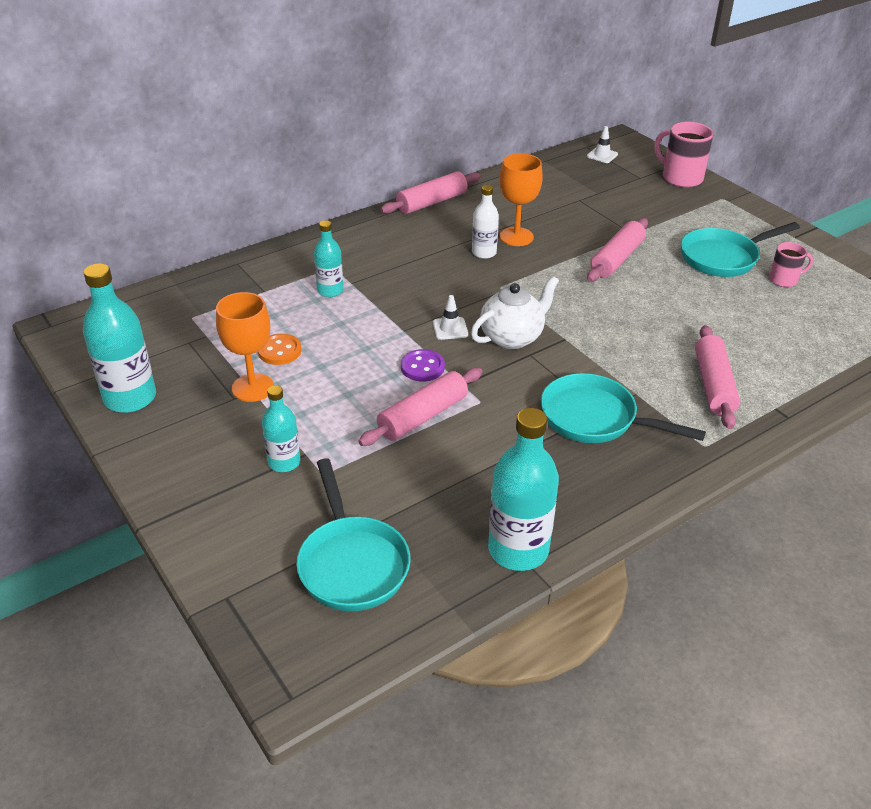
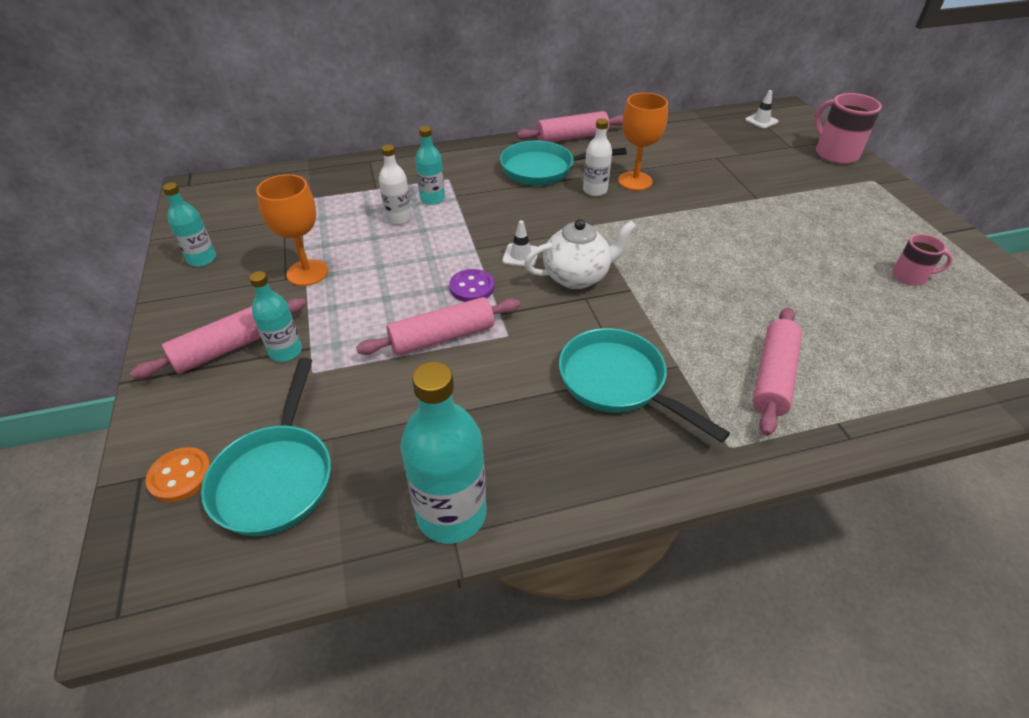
camera: 20 degrees right, 5 degrees up
turquoise bottle [83,263,156,413] -> turquoise bottle [162,182,216,267], size x0.58
orange button [258,334,302,365] -> orange button moved to [146,447,211,502]
pink rolling pin [587,218,648,282] -> pink rolling pin moved to [130,298,306,379]
turquoise pan [681,222,800,277] -> turquoise pan moved to [500,141,627,185]
none -> white bottle [379,144,412,225]

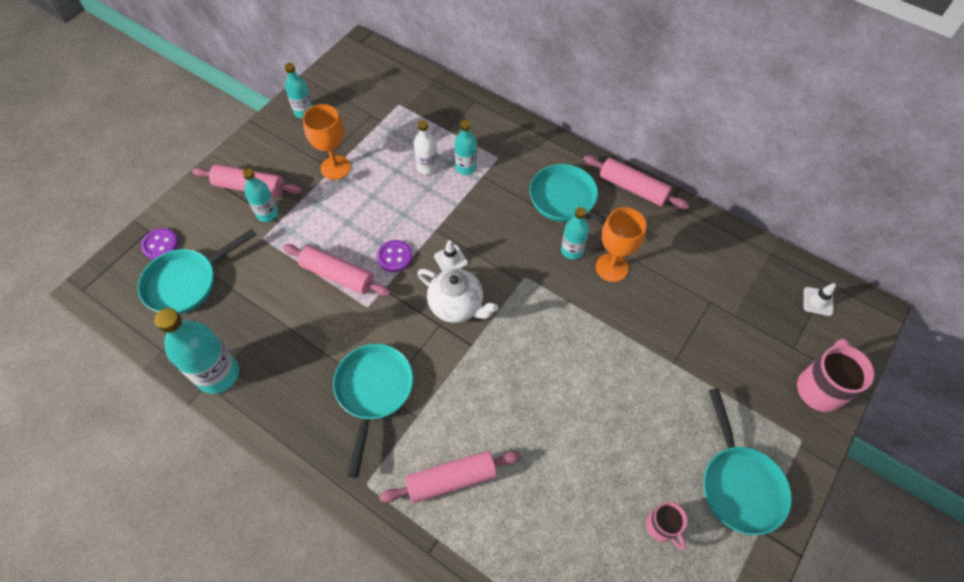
camera: 50 degrees right, 15 degrees up
orange button [146,447,211,502] -> purple button [141,228,179,260]
white bottle [583,118,612,196] -> turquoise bottle [561,207,589,260]
none -> turquoise pan [703,388,792,535]

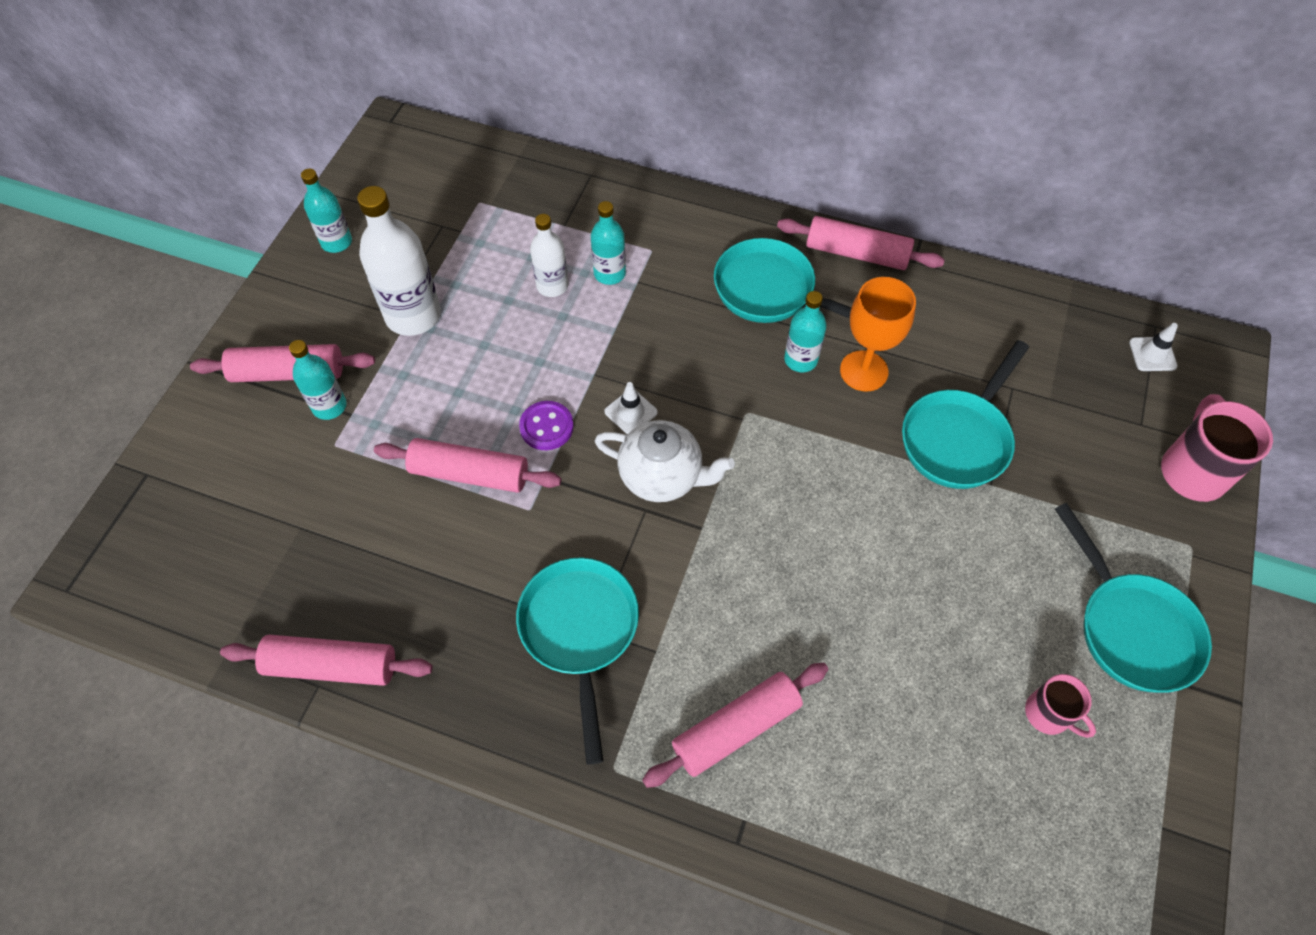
camera: 15 degrees left, 0 degrees up
turquoise pan [138,229,256,314] -> turquoise pan moved to [902,340,1029,489]
purple button [141,228,179,260] -> none
turquoise bottle [154,308,239,394] -> pink rolling pin [220,635,433,686]
orange goblet [303,104,351,180] -> white bottle [357,186,441,336]

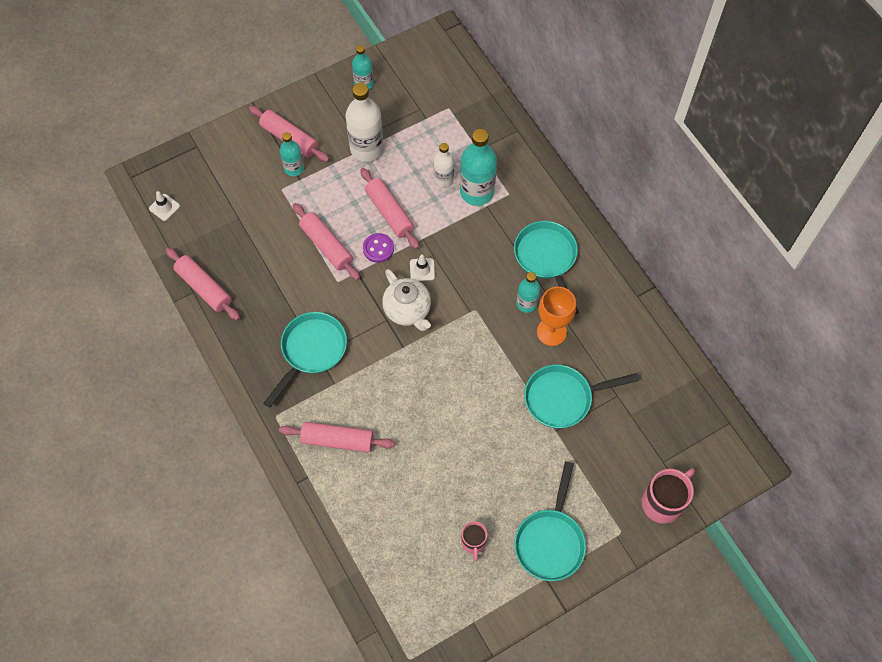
camera: 40 degrees right, 5 degrees up
turquoise bottle [591,201,626,285] -> turquoise bottle [460,129,497,206], size x1.71
pink rolling pin [777,216,945,270] -> pink rolling pin moved to [360,168,419,249]
white traffic cone [1129,323,1178,371] -> white traffic cone moved to [149,191,180,221]

